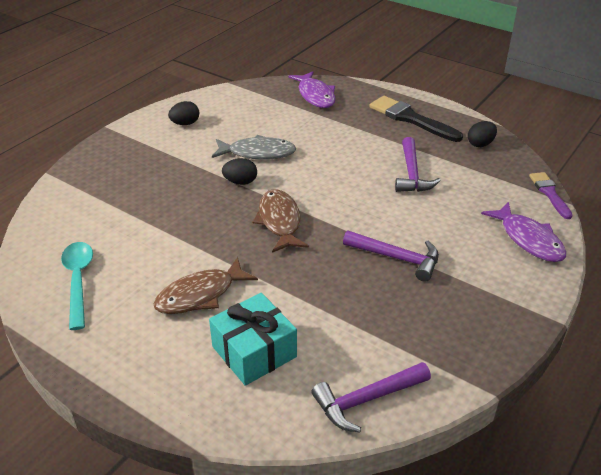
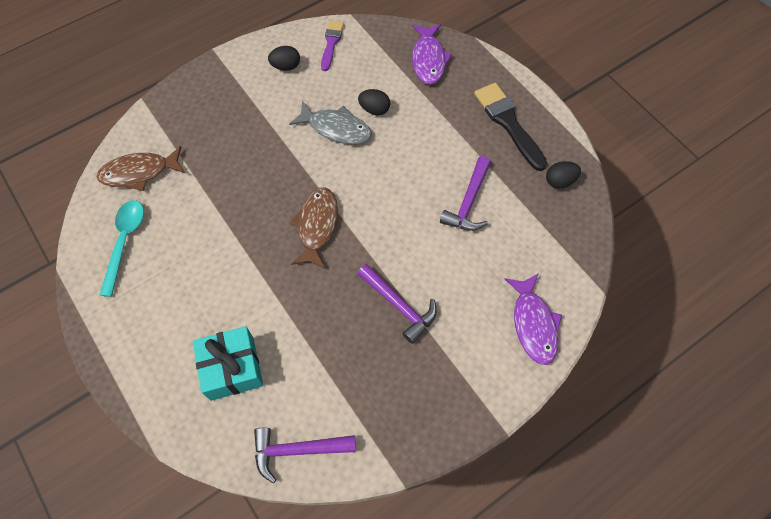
camera: 20 degrees right, 25 degrees up
brown fish [153,257,258,314] -> brown fish moved to [97,146,185,191]
black egg [222,158,257,185] -> black egg moved to [358,89,390,115]
purple brush [529,172,573,219] -> purple brush moved to [321,20,344,71]

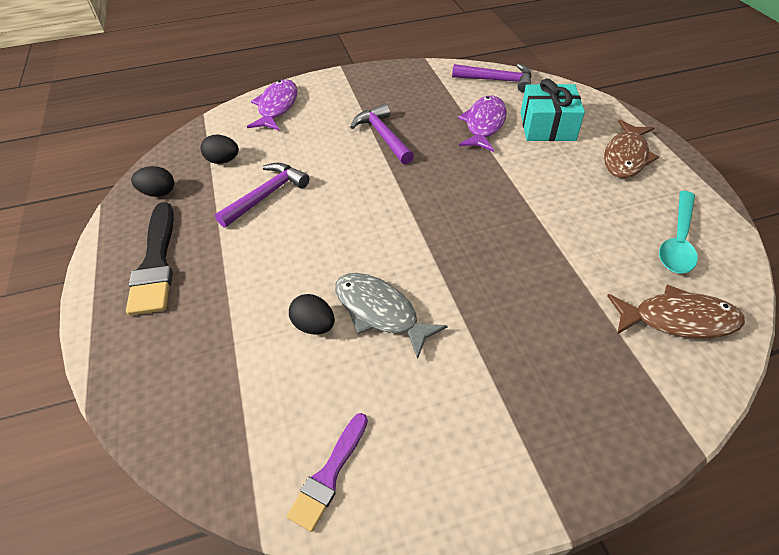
camera: 160 degrees left, 15 degrees down
black egg [268,46,300,71] -> black egg moved to [201,135,239,164]
brown fish [290,187,338,269] -> brown fish moved to [604,120,659,178]
purple fish [412,24,453,85] -> purple fish moved to [458,96,507,152]

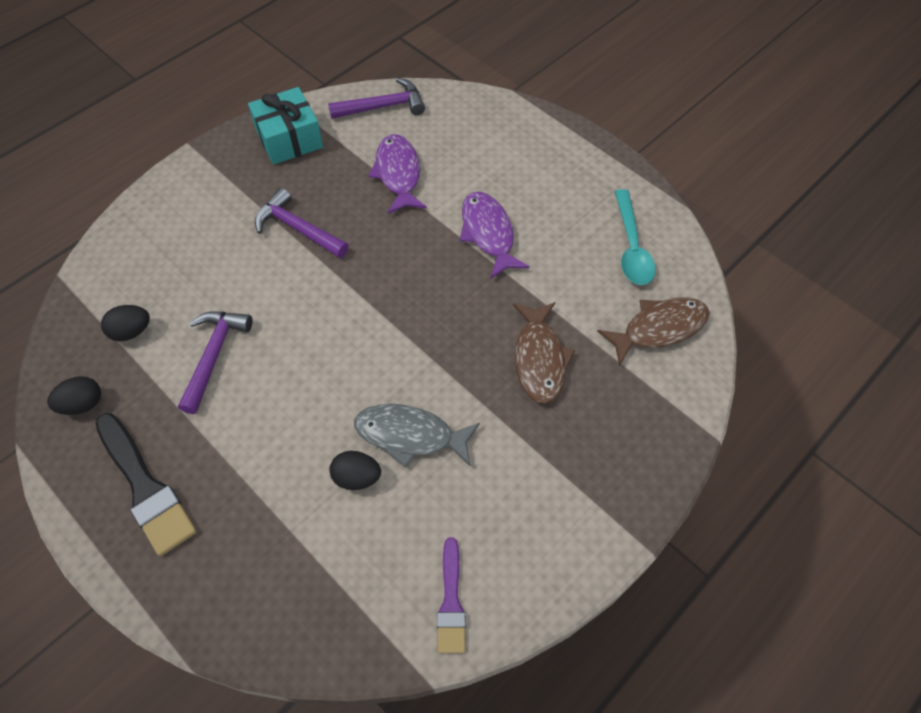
camera: 30 degrees left, 10 degrees up
purple fish [247,79,297,130] -> purple fish moved to [460,192,529,279]
turquoise gift [521,79,585,141] -> turquoise gift moved to [248,87,323,165]
brown fish [604,120,659,178] -> brown fish moved to [513,302,575,404]

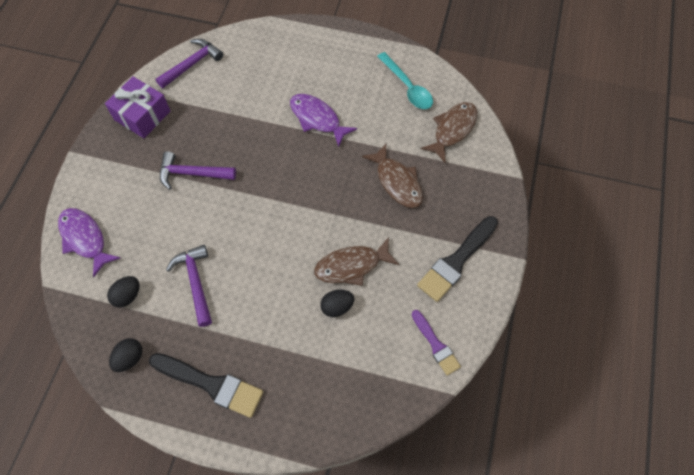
camera: 30 degrees left, 5 degrees up
turquoise gift [248,87,323,165] -> purple gift [105,76,170,138]
grey fish [354,404,480,467] -> brown fish [314,237,399,286]
purple fish [368,134,427,214] -> purple fish moved to [58,208,120,277]
none -> black brush [417,216,498,302]

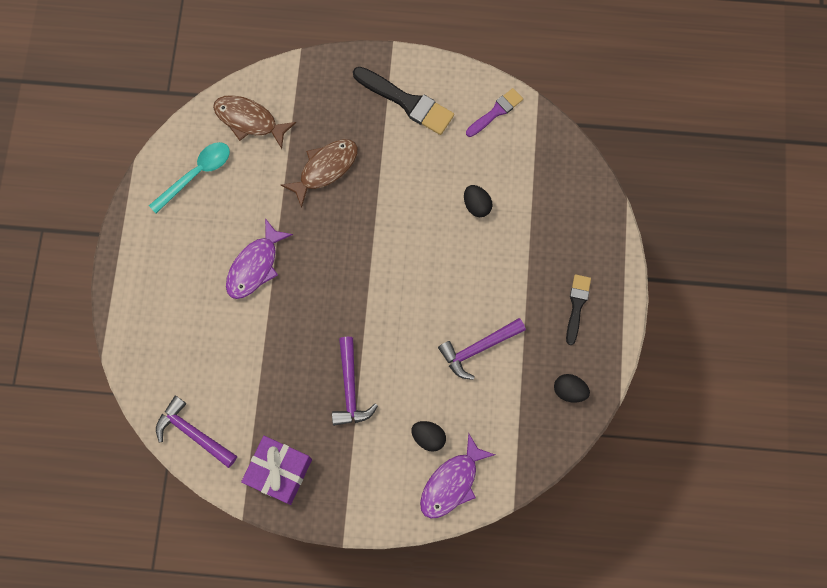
camera: 100 degrees left, 10 degrees up
black egg [107,276,139,308] -> black egg moved to [411,421,446,451]
black brush [149,353,264,418] -> black brush [566,275,591,345], size x0.61
brown fish [314,237,399,286] -> none

